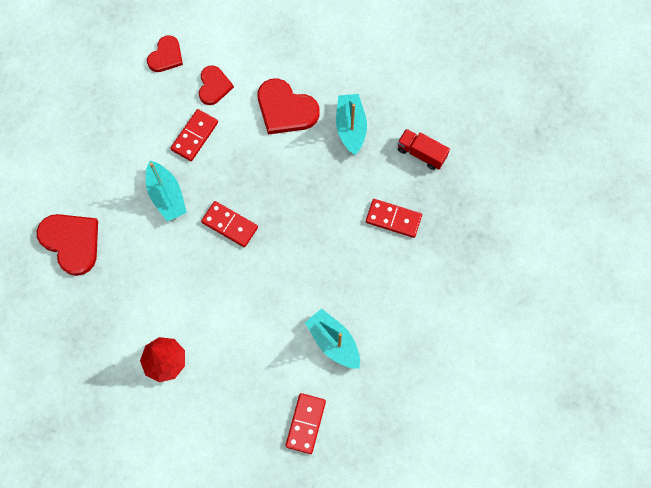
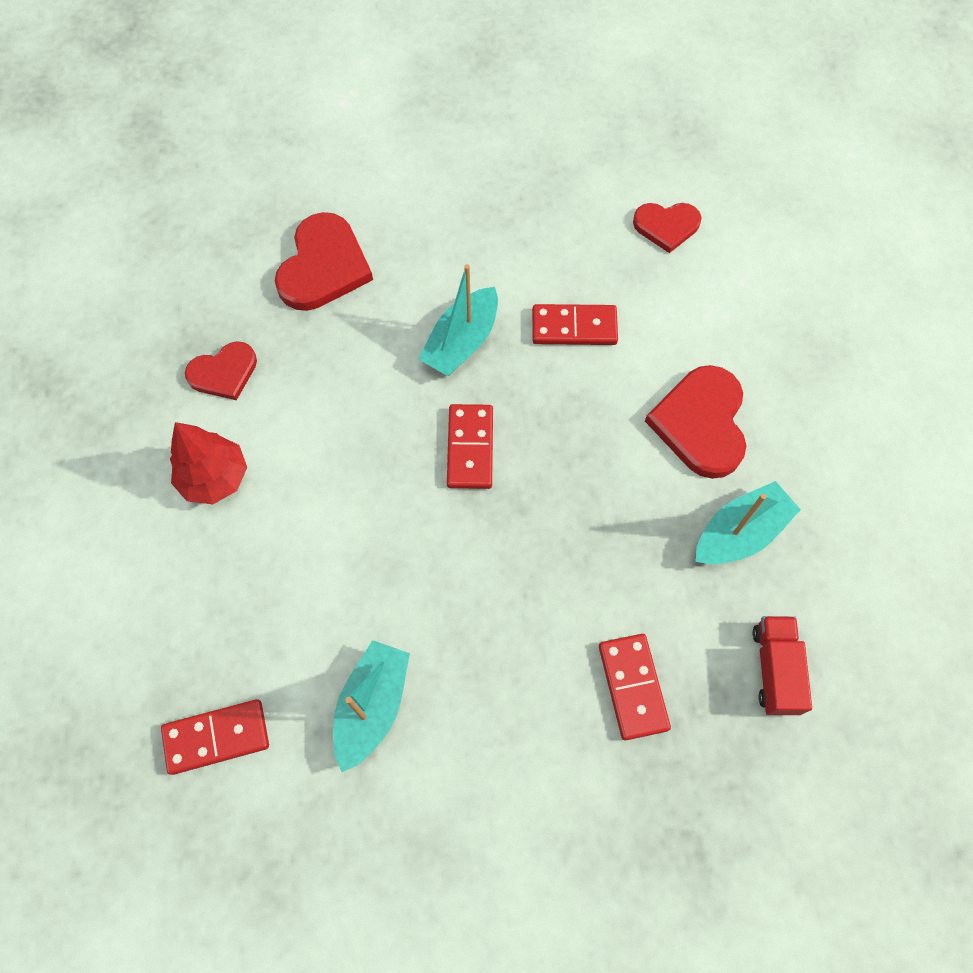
camera: 60 degrees right, 5 degrees down
red heart [199,65,234,105] -> red heart moved to [185,341,257,400]

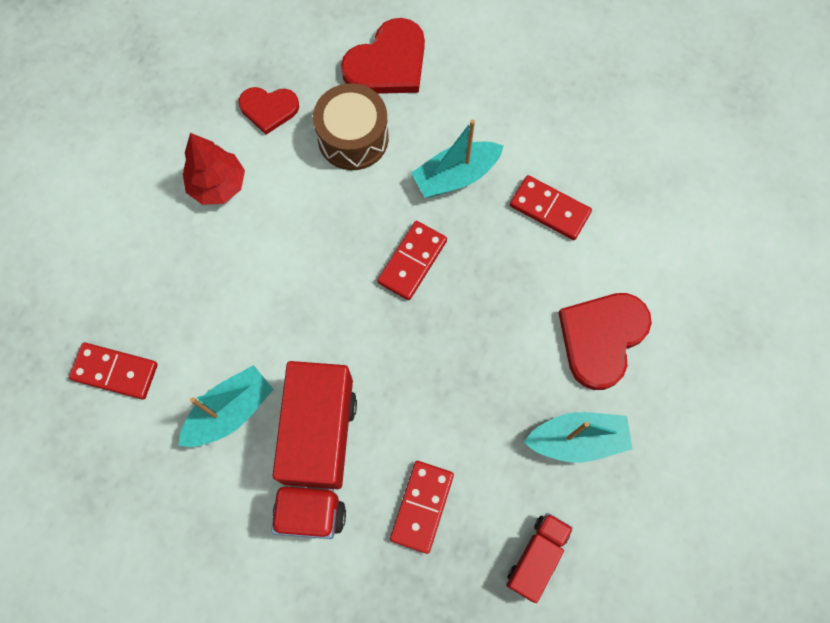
camera: 30 degrees right, 5 degrees up
red heart [633,203,701,253] -> none
none -> red truck [271,361,357,539]
none -> brown drum [313,83,389,170]

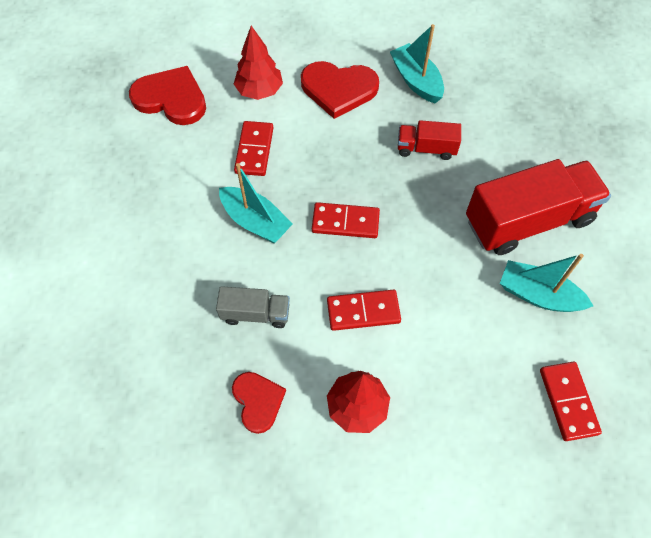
camera: 115 degrees left, 10 degrees down
brown drum [313,83,389,170] -> grey truck [216,286,290,328]
red heart [341,18,425,94] -> red heart moved to [129,66,206,125]
red domino [390,461,454,554] -> red domino moved to [327,289,401,331]
red truck [506,513,573,603] -> red truck moved to [398,120,461,160]
none -> red tree [234,26,283,100]

